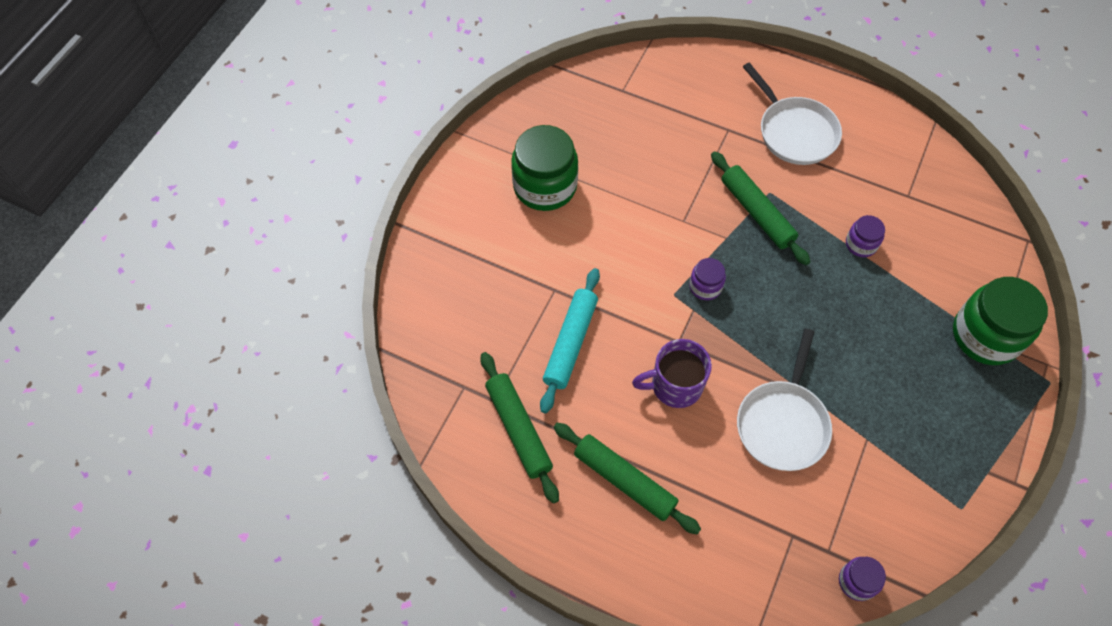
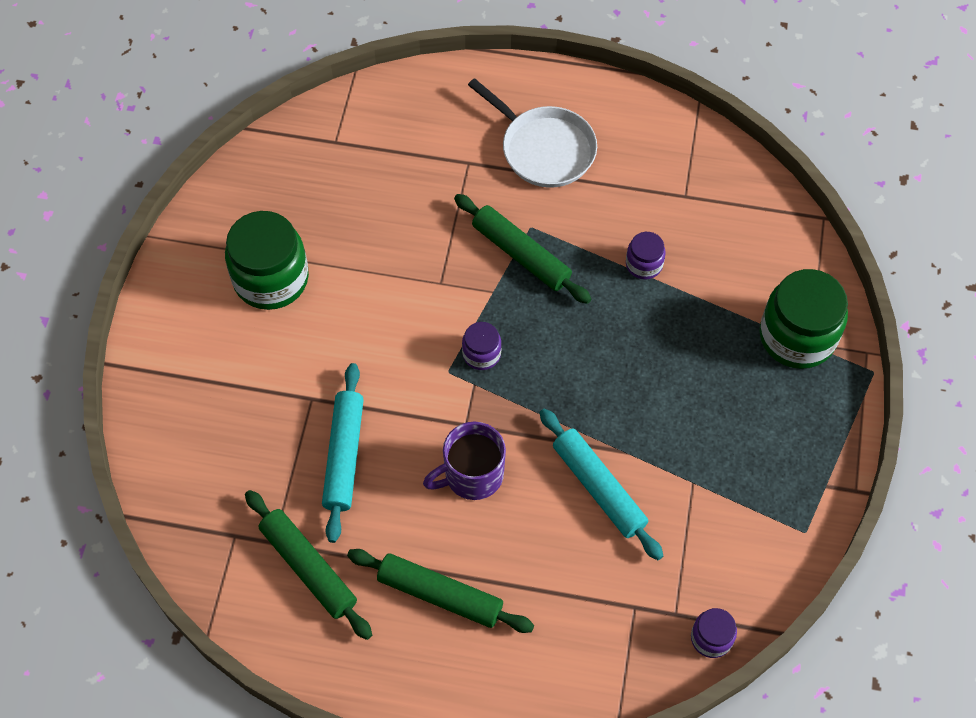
camera: 15 degrees left, 0 degrees up
white pan [737,328,832,471] -> turquoise rolling pin [539,408,663,560]

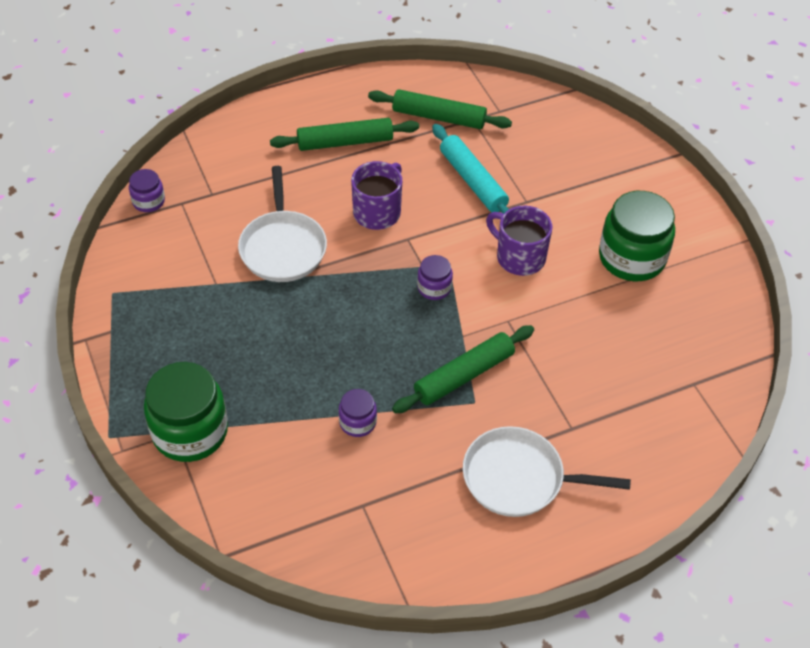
camera: 145 degrees right, 10 degrees down
green rolling pin [454,194,591,304] -> green rolling pin turned 45 degrees counterclockwise [392,325,534,413]
turquoise rolling pin [539,408,663,560] -> white pan [238,166,327,282]
none -> purple mug [486,206,553,276]

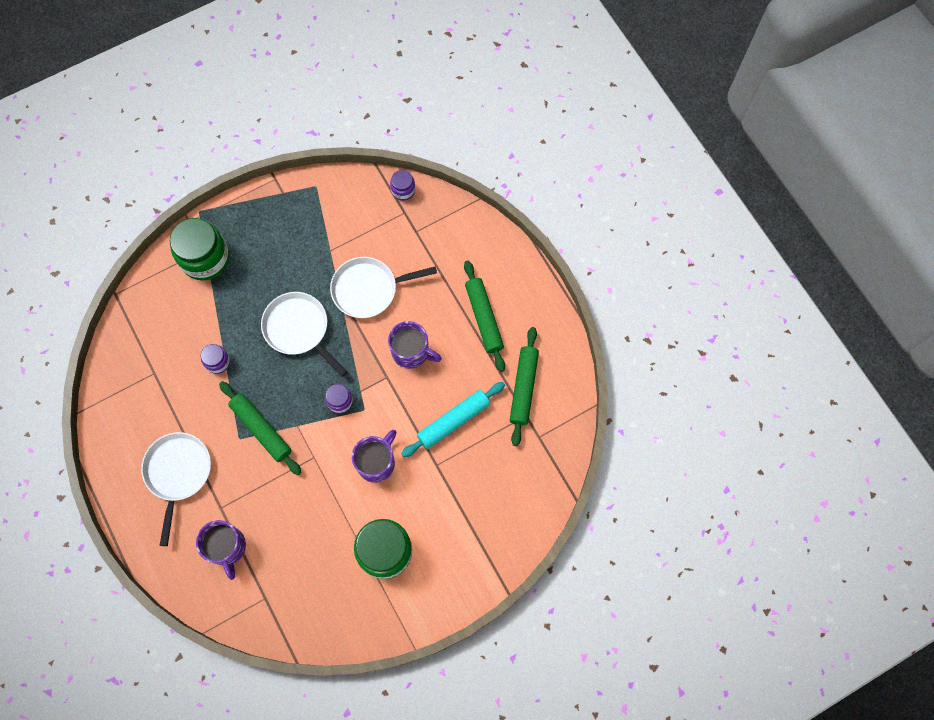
camera: 85 degrees right, 20 degrees up
none -> purple mug [196,520,246,580]
none -> white pan [261,292,348,377]

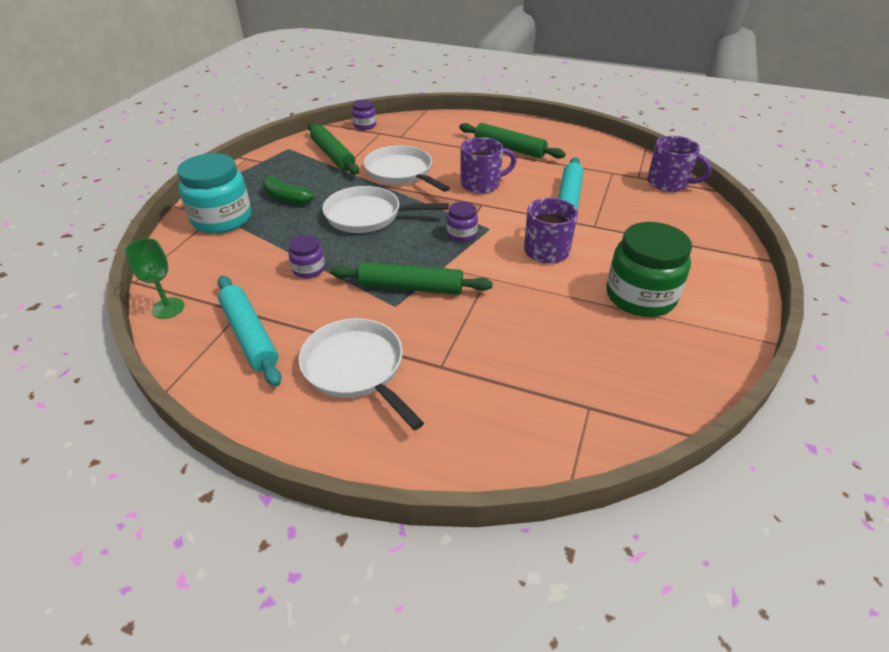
camera: 40 degrees left, 30 degrees down
green jar [170,218,229,280] -> turquoise jar [177,153,251,234]
purple mug [196,520,246,580] -> purple mug moved to [647,136,712,192]
white pan [330,257,437,318] -> white pan turned 105 degrees clockwise [364,145,450,192]
green rolling pin [510,327,539,446] -> green rolling pin moved to [308,122,359,175]
none -> green goblet [125,238,184,319]
none -> turquoise rolling pin [217,276,282,387]
none -> green banana [262,173,314,205]

